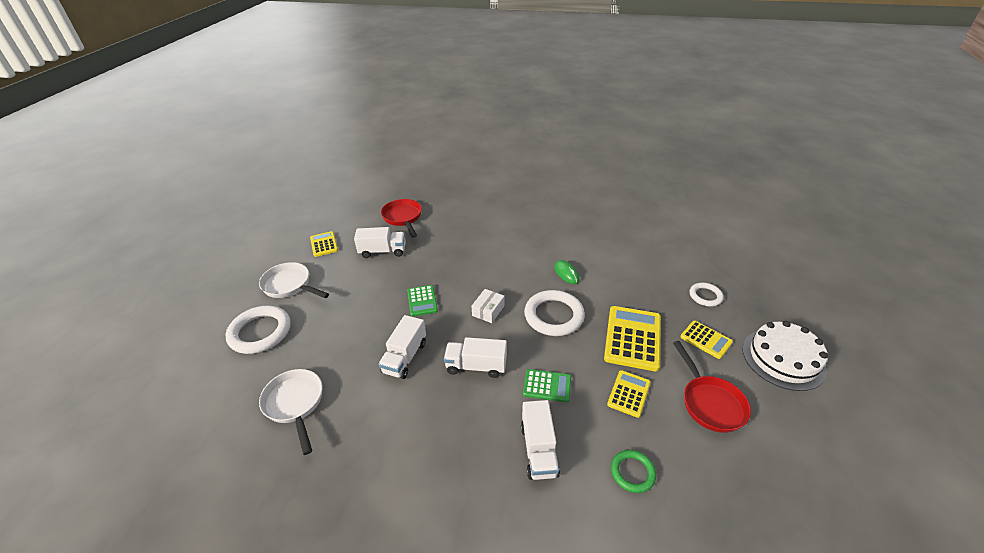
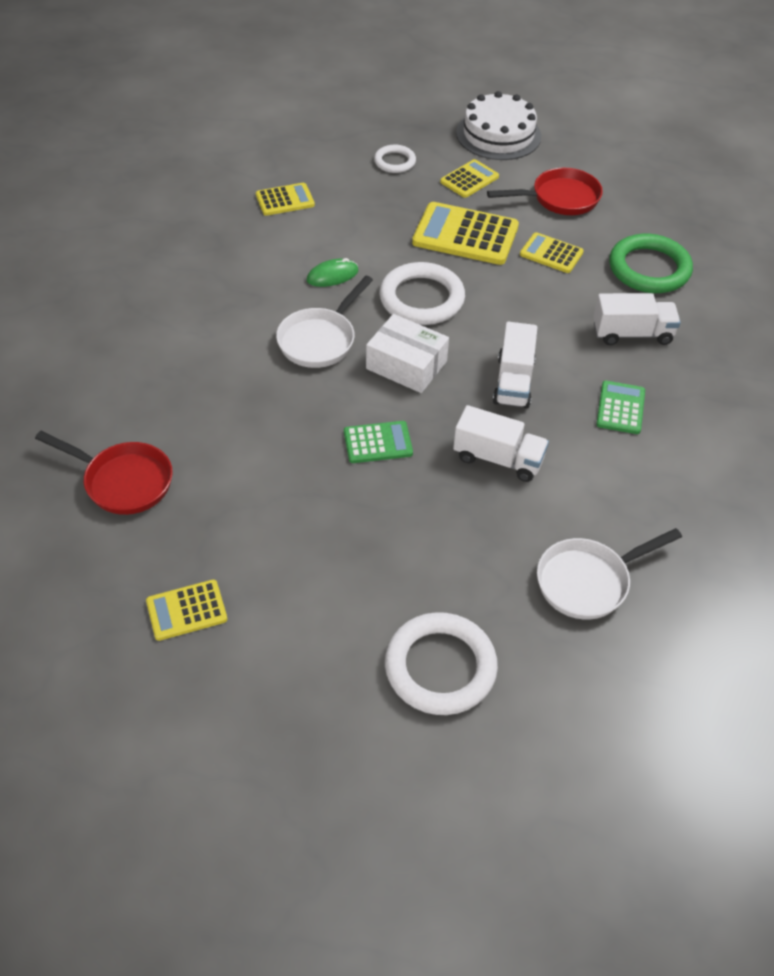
camera: 90 degrees left, 10 degrees up
white pan [259,262,329,298] -> white pan moved to [276,276,373,368]
white truck [354,227,405,258] -> none
red pan [381,199,422,238] -> red pan turned 135 degrees counterclockwise [35,431,173,515]
white box [471,289,505,323] -> white box [366,314,449,393], size x1.52
green calculator [523,369,571,402] -> green calculator moved to [596,381,645,434]
green ring [611,450,656,493] -> green ring [609,234,693,293], size x1.80
none -> yellow calculator [256,183,315,216]

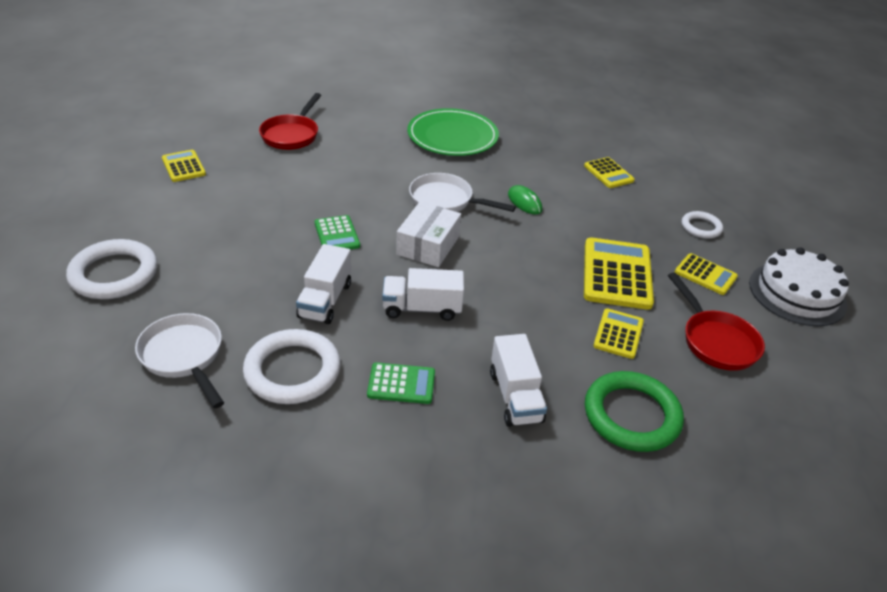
camera: 80 degrees right, 10 degrees down
white ring [379,262,465,325] -> white ring moved to [243,329,341,404]
none -> green plate [407,108,499,156]

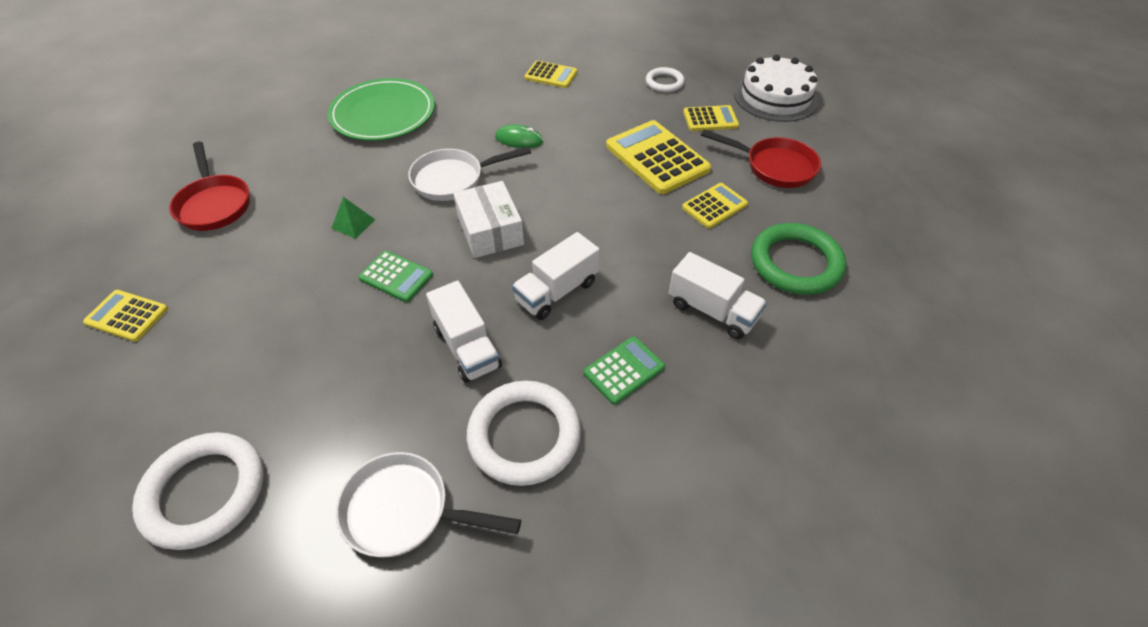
camera: 40 degrees left, 10 degrees up
yellow calculator [593,308,644,359] -> yellow calculator turned 75 degrees clockwise [682,183,748,228]
none -> green pyramid [331,197,375,239]

